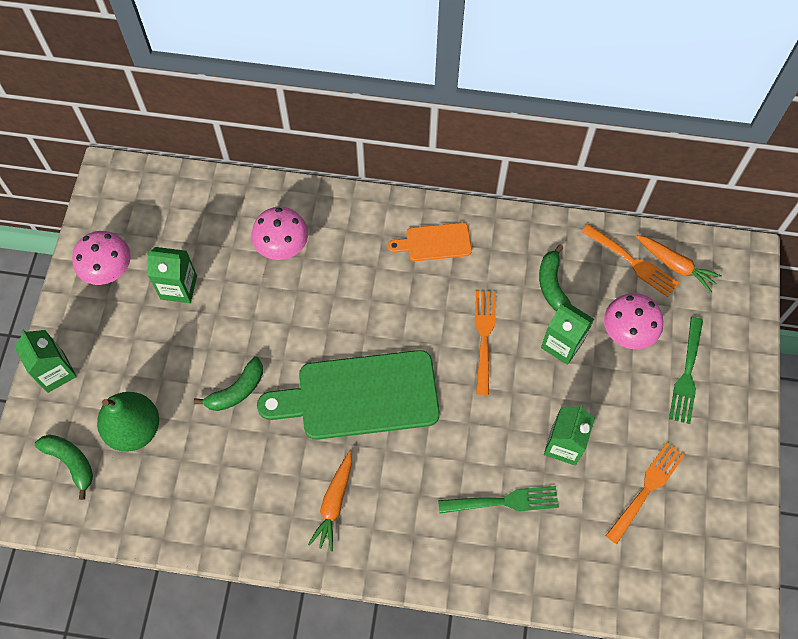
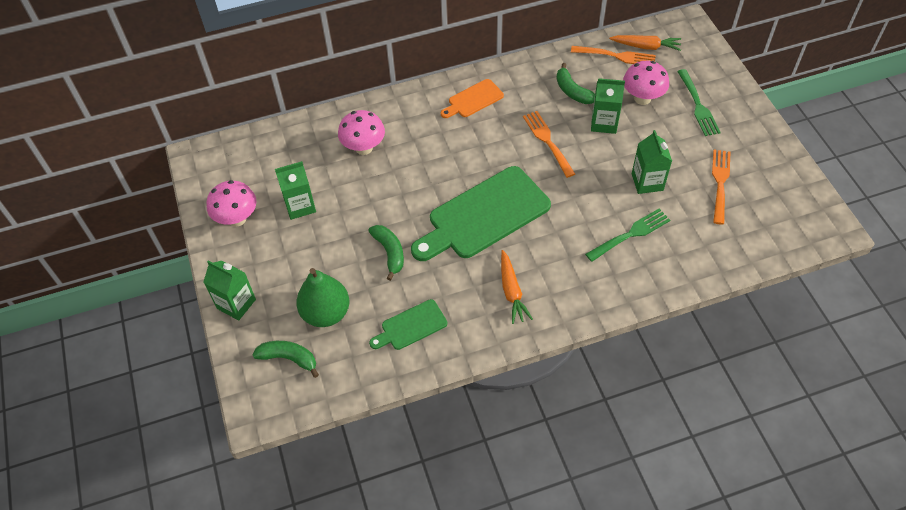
camera: 25 degrees left, 10 degrees down
green banana [194,357,263,411] -> green banana turned 45 degrees counterclockwise [368,225,404,281]
none -> green cutting board [369,299,447,350]

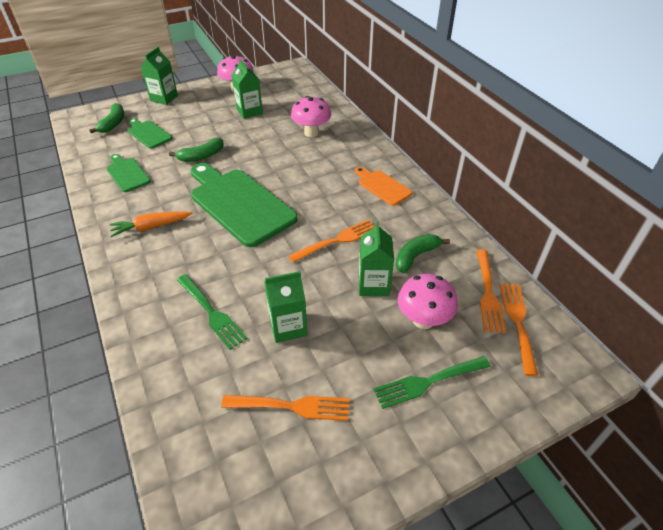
camera: 80 degrees right, 10 degrees down
green pear [296,268,349,327] -> green cutting board [128,118,172,149]
orange carrot [609,35,681,51] -> orange fork [500,284,538,376]

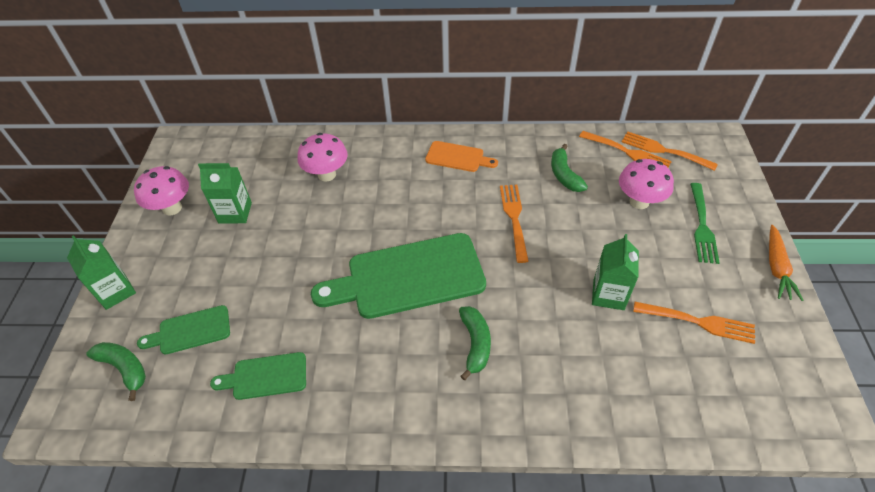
camera: 60 degrees left, 5 degrees up
orange carrot [109,211,193,237] -> orange carrot moved to [769,225,804,301]
green banana [169,138,224,162] -> green banana moved to [459,306,491,380]
green fork [177,274,248,350] -> none
orange fork [221,395,349,421] -> orange fork turned 75 degrees clockwise [633,302,755,344]
orange cutting board [355,167,412,206] -> orange cutting board turned 150 degrees counterclockwise [425,141,498,172]
green carton [359,222,394,296] -> none

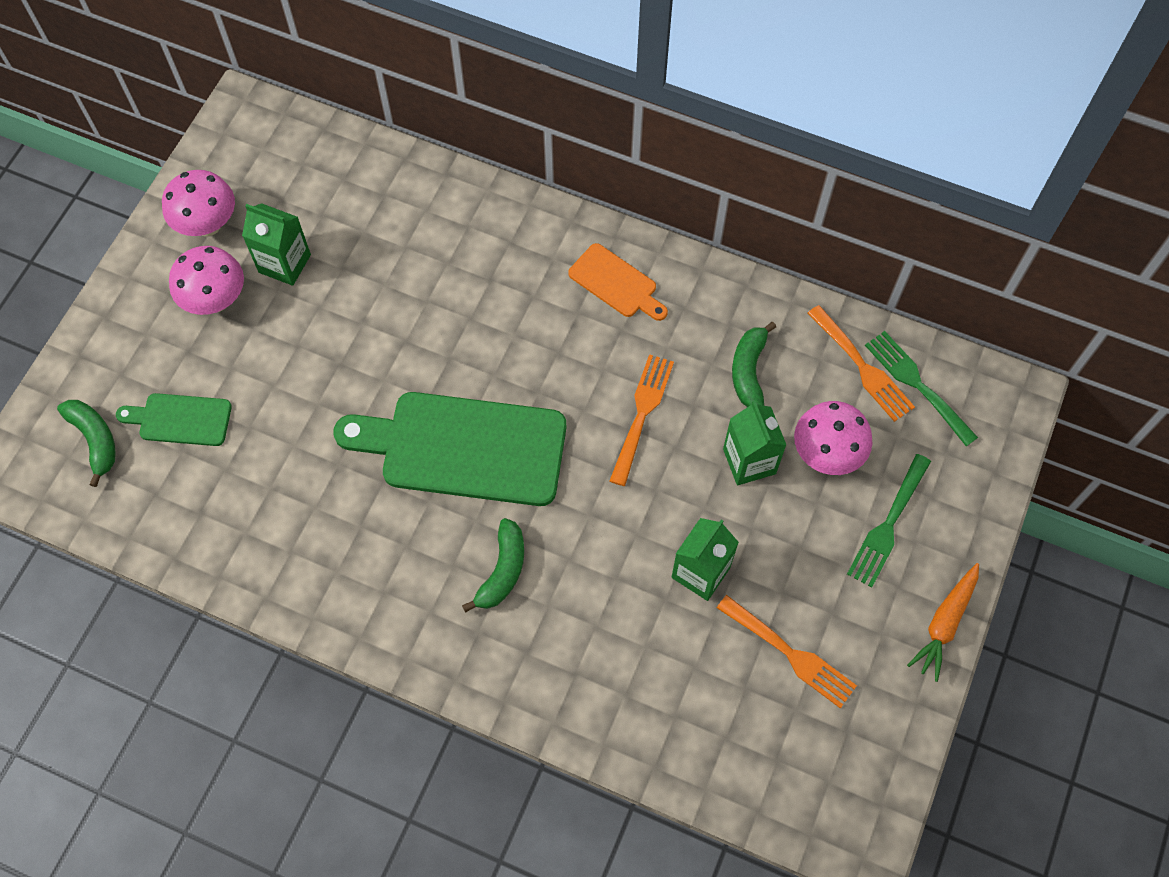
camera: 20 degrees right, 15 degrees up
green carton [67,235,136,310] -> green carton moved to [723,401,786,485]
green cutting board [210,352,306,400] -> none
pink mushroom [297,133,348,182] -> pink mushroom moved to [169,246,244,315]
orange fork [622,132,718,171] -> green fork [865,331,978,446]

